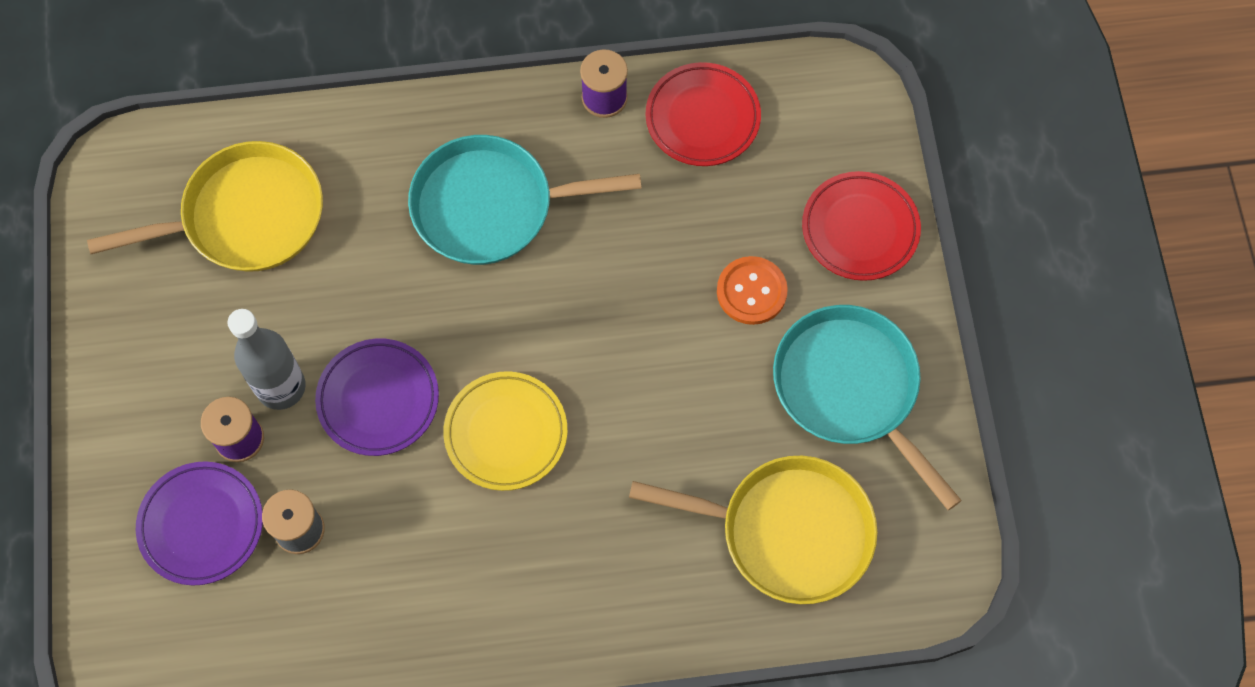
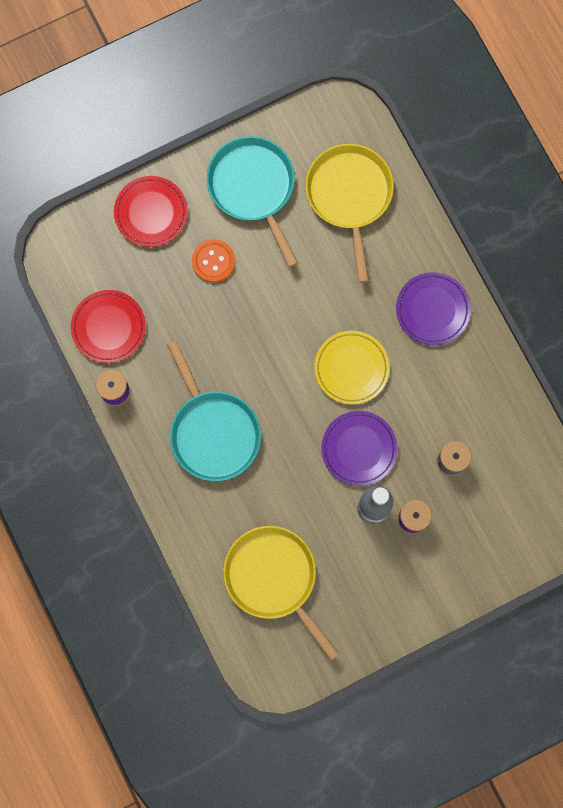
camera: 110 degrees left, 10 degrees up
purple plate [136,461,263,585] -> purple plate moved to [396,272,471,345]
turquoise pan [773,305,962,510] -> turquoise pan turned 120 degrees clockwise [207,136,298,267]

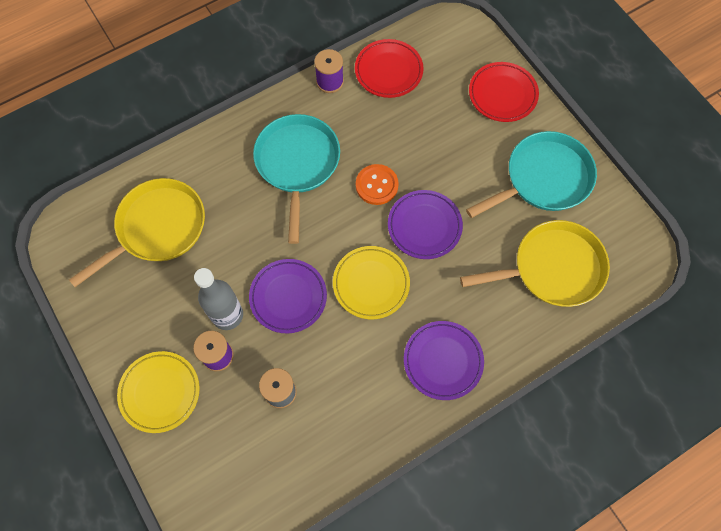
camera: 85 degrees right, 10 degrees down
turquoise pan [167,341,261,481] -> turquoise pan turned 120 degrees clockwise [253,114,340,244]
orange button [192,239,235,283] -> orange button moved to [356,164,399,205]
none -> yellow plate [117,351,200,433]
none -> purple plate [388,190,463,259]

